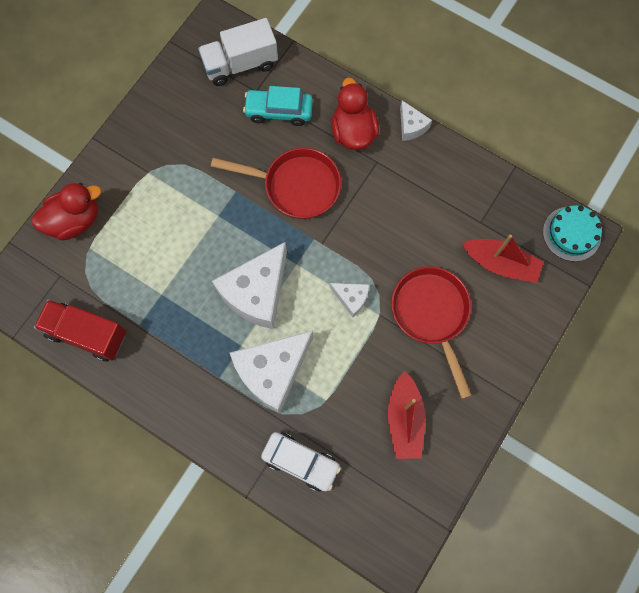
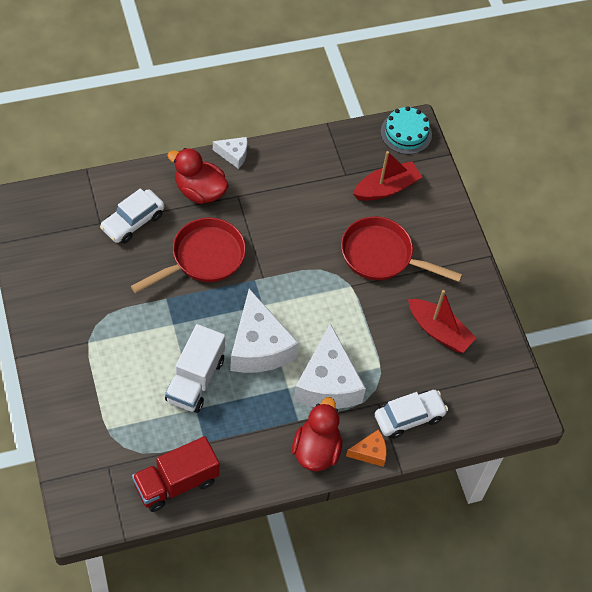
camera: 55 degrees left, 15 degrees down
red duck [32,183,101,241] -> red duck moved to [292,397,342,471]
white truck [198,18,278,86] -> white truck moved to [165,324,225,413]
turquoise car [243,86,313,126] -> white car [100,188,165,244]
white cheese [330,283,369,317] -> none
none -> orange cheese [346,429,387,467]

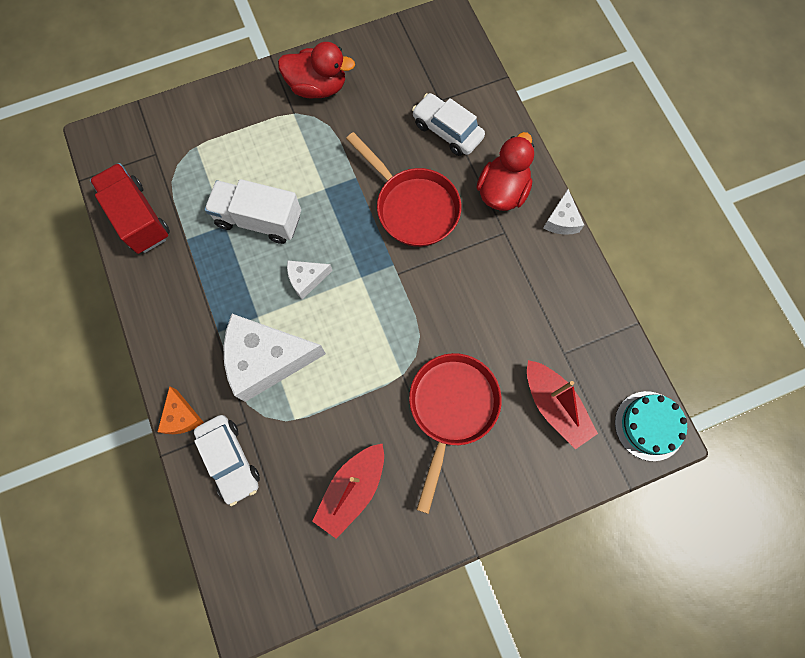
camera: 90 degrees right, 15 degrees up
white cheese [230,289,299,373] -> white cheese [287,260,333,299], size x0.48
red duck [292,397,342,471] -> red duck moved to [278,42,355,99]

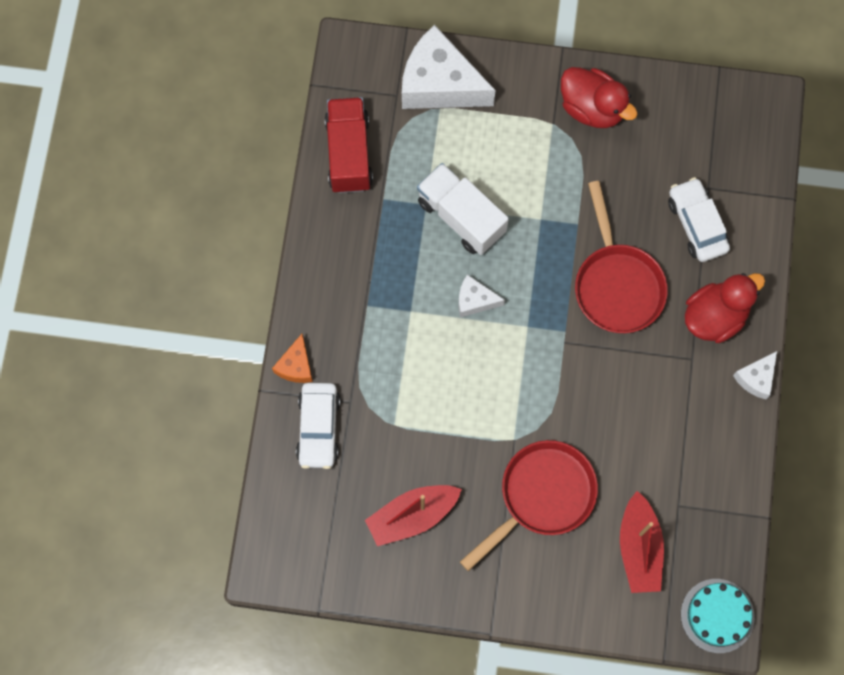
camera: 30 degrees right, 0 degrees up
white cheese [223,314,326,402] -> white cheese moved to [402,25,495,109]

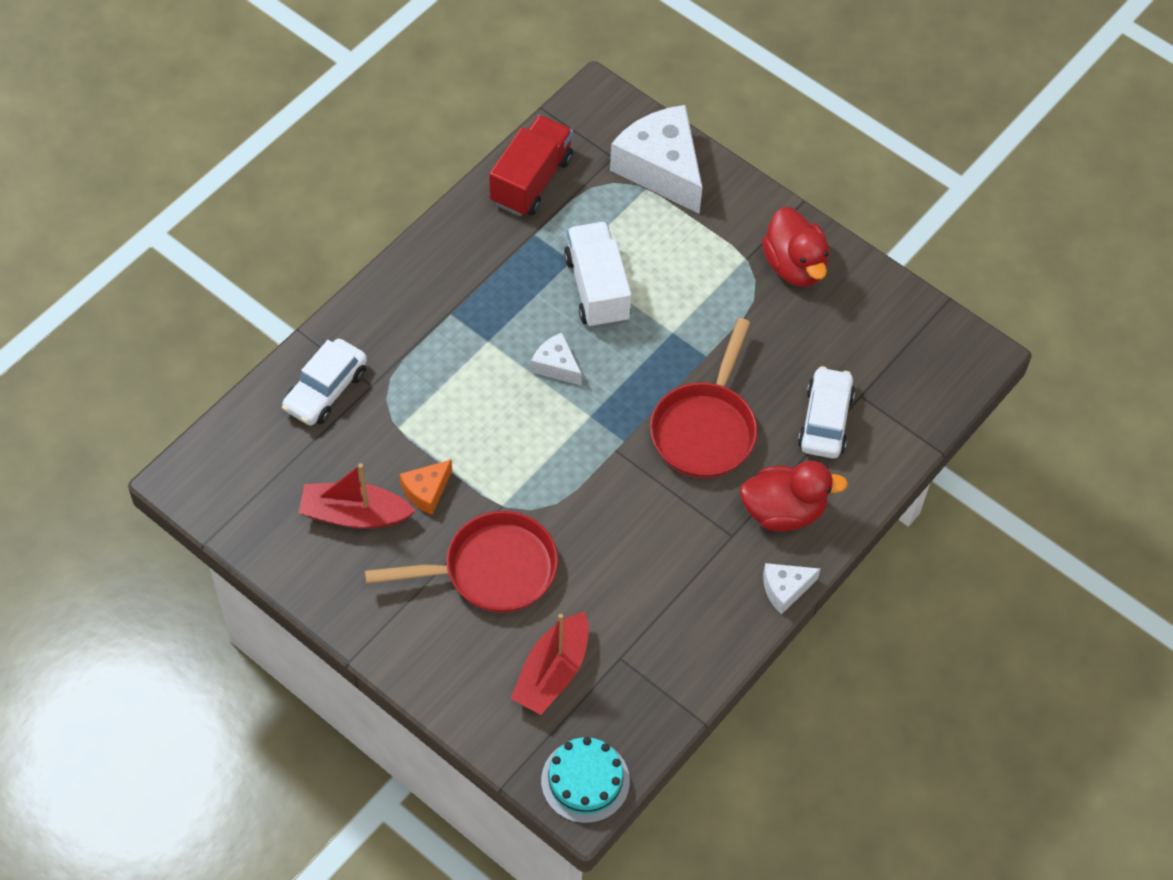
camera: 30 degrees right, 15 degrees down
orange cheese [272,334,313,383] -> orange cheese moved to [399,459,452,515]

